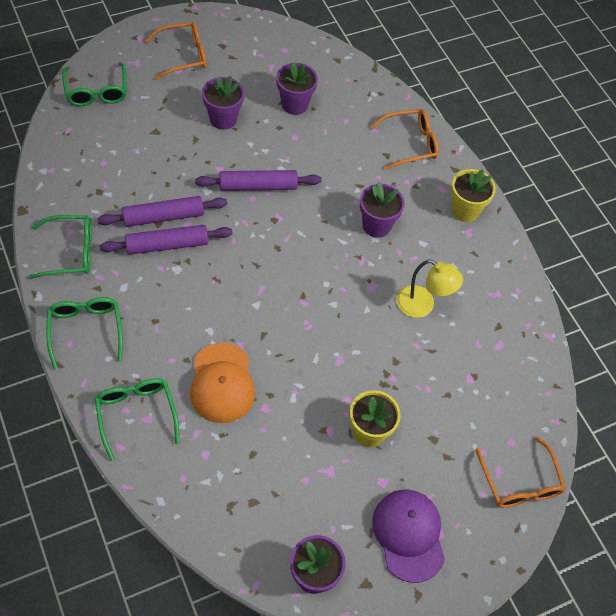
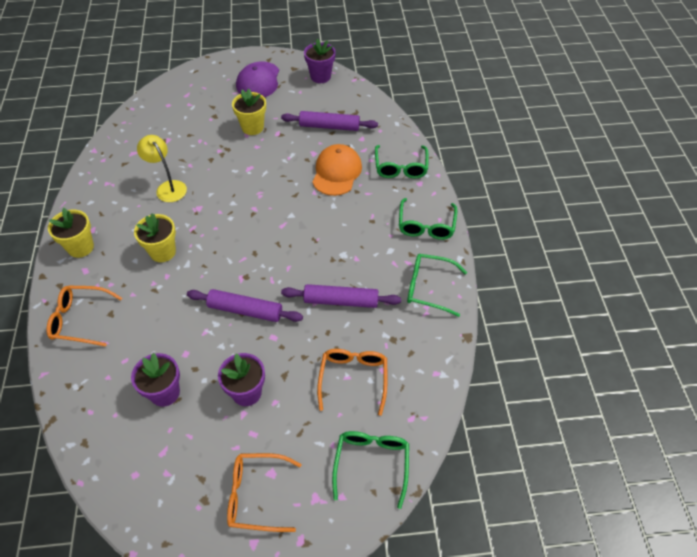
camera: 155 degrees left, 5 degrees down
purple rolling pin [100,225,232,255] -> purple rolling pin moved to [281,111,378,131]
purple flower pot [360,182,404,238] -> yellow flower pot [134,213,176,262]
orange glasses [475,436,566,508] -> orange glasses moved to [317,349,387,416]

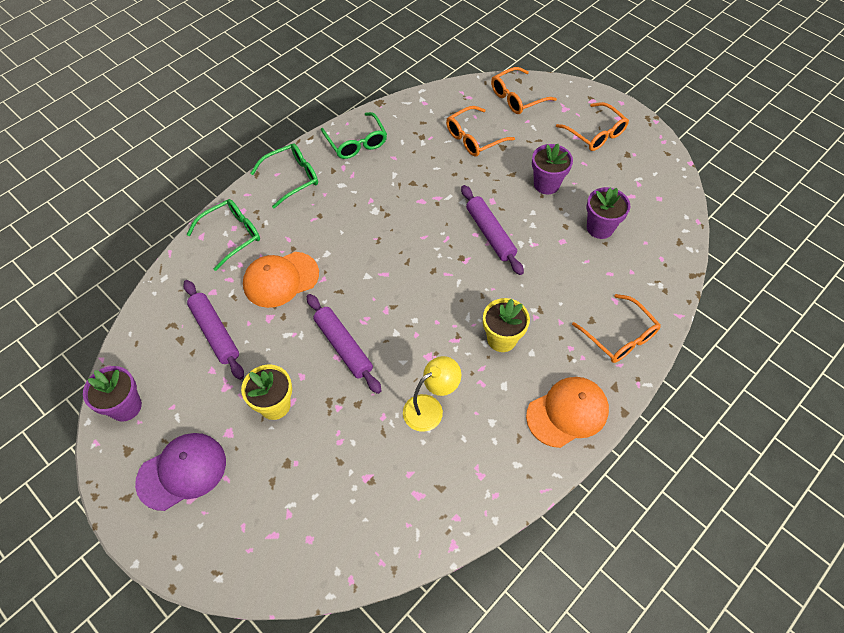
camera: 130 degrees left, 5 degrees up
yellow flower pot [48,208,94,258] -> orange cap [526,377,609,448]
yellow lamp [137,135,187,202] -> yellow lamp turned 135 degrees counterclockwise [403,356,461,432]
purple rolling pin [281,284,401,308] -> purple rolling pin moved to [307,294,382,394]
green glasses [332,431,409,509] -> orange glasses [491,67,557,114]

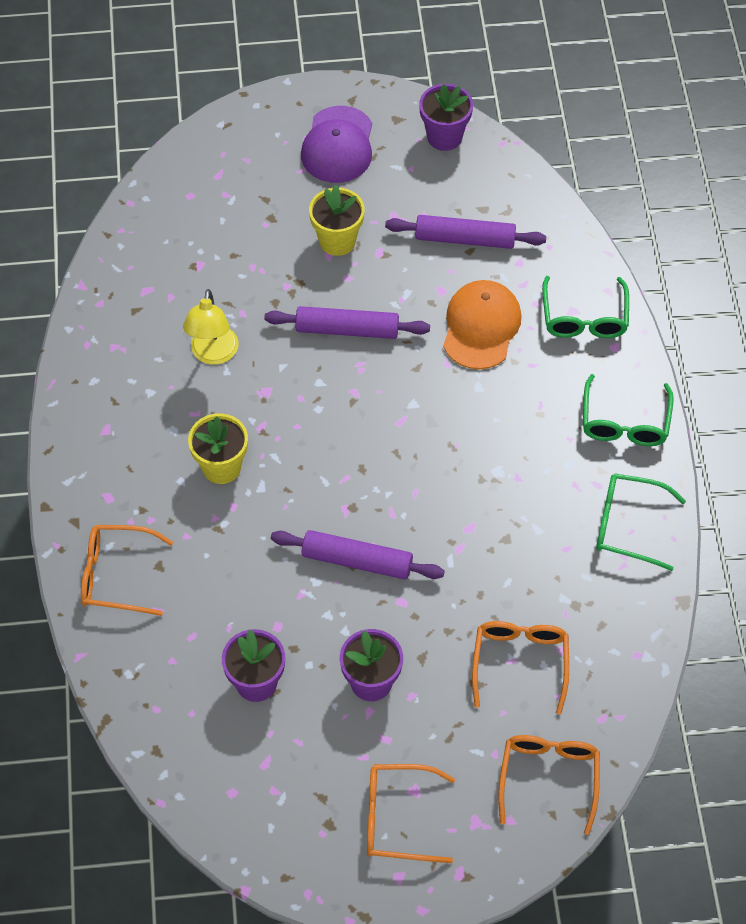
camera: 130 degrees right, 0 degrees up
orange cap [526,377,609,448] -> none

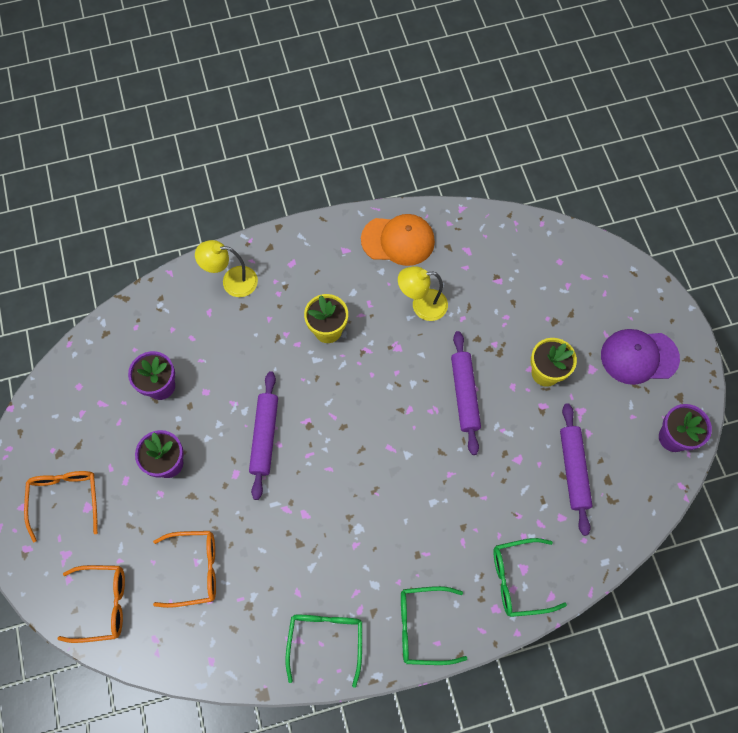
camera: 80 degrees right, 10 degrees up
orange glasses [81,525,174,616] -> yellow lamp [195,240,258,297]
orange cap [443,280,522,369] -> orange cap moved to [361,214,435,266]

